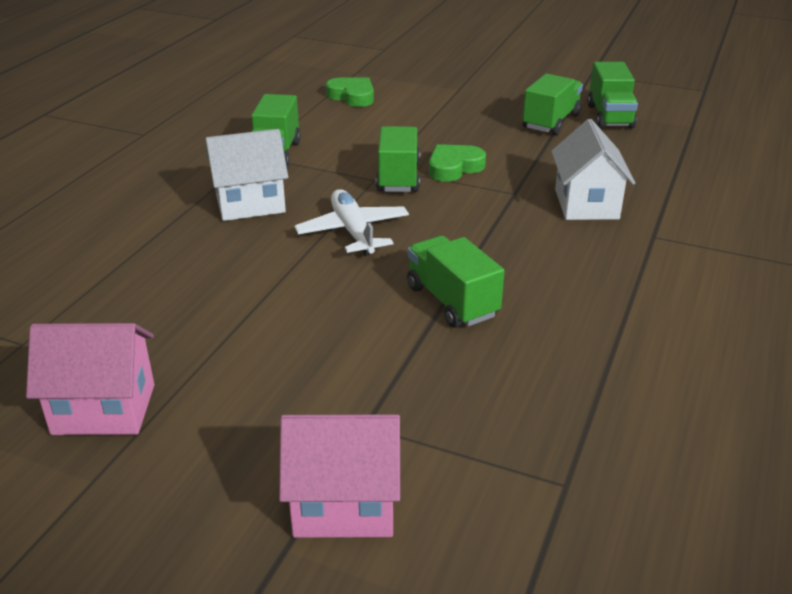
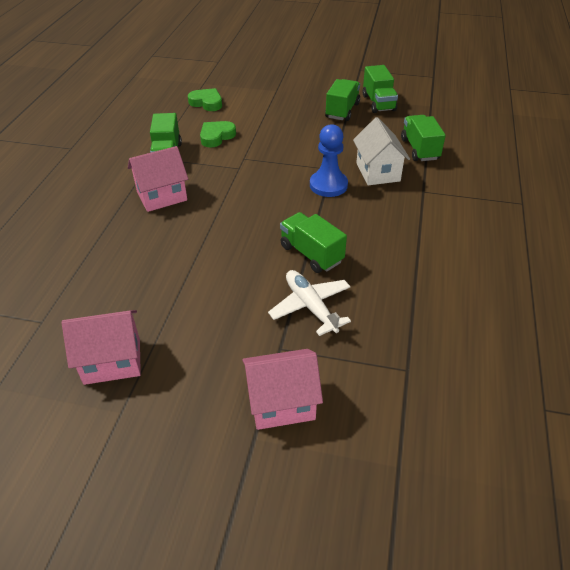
camera: 10 degrees left, 10 degrees up
white house [206,129,288,221] -> pink house [128,146,188,212]
white plane [295,189,409,256] -> white plane moved to [268,270,351,336]
green truck [376,126,420,192] -> green truck moved to [401,115,446,161]
green heart [429,144,486,182] -> green heart moved to [200,121,236,148]
none -> blue pawn [310,124,348,197]

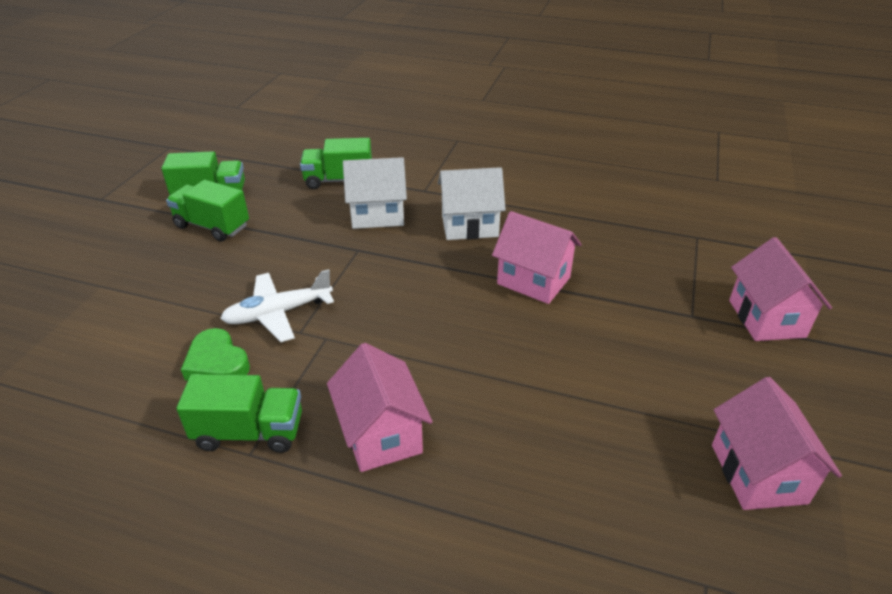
camera: 85 degrees left, 5 degrees down
green heart [188,88,222,111] -> none
white plane [268,270,351,336] -> white plane moved to [220,269,334,342]
green truck [280,212,347,273] -> pink house [492,211,582,304]
blue pawn [310,124,348,197] -> none
none -> white house [438,167,506,240]

